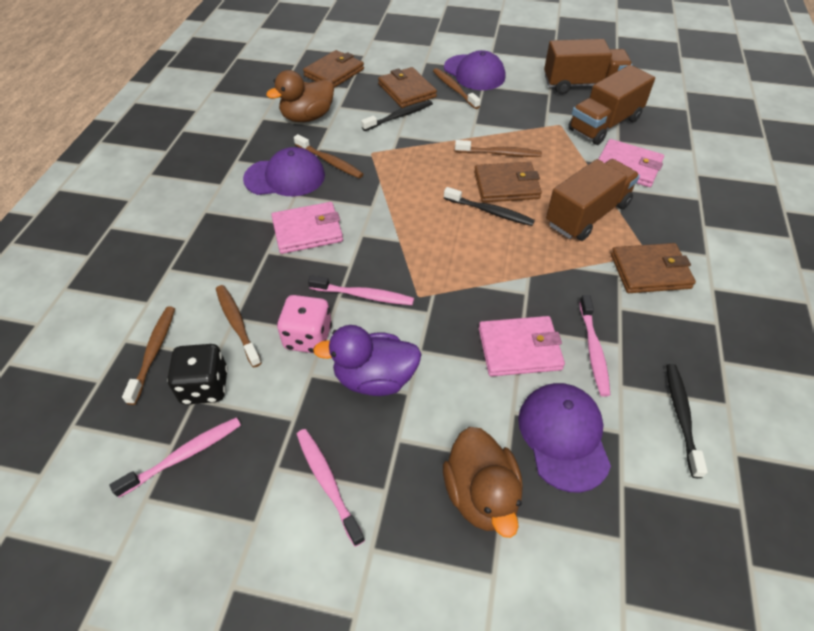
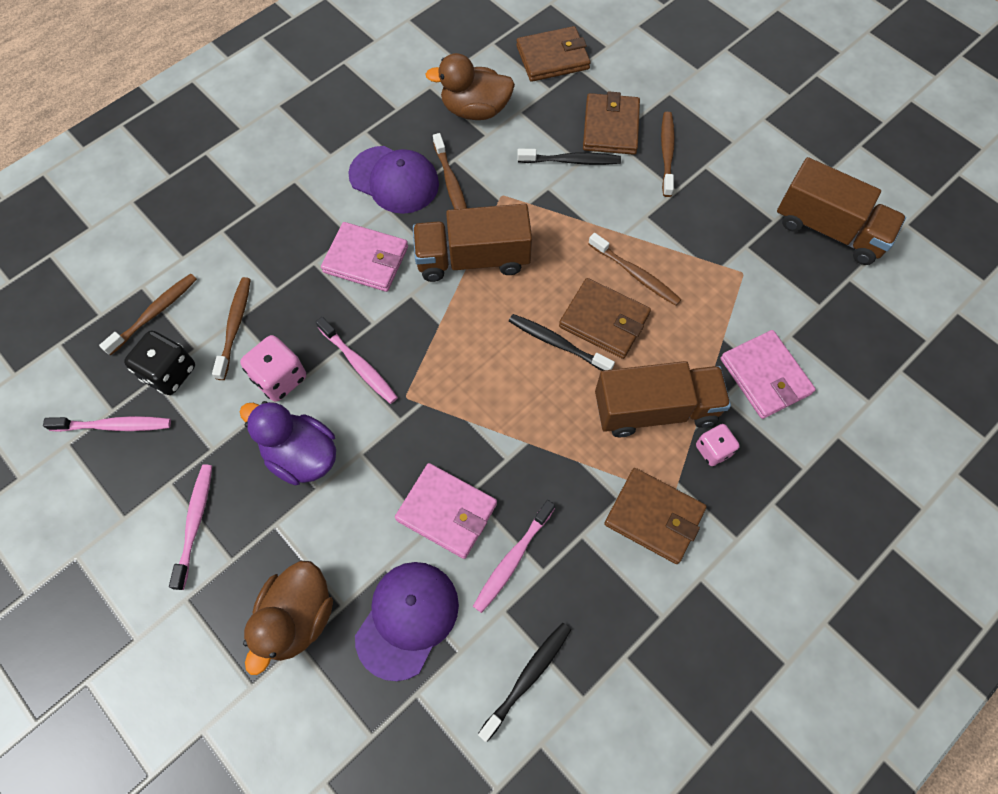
camera: 35 degrees right, 15 degrees up
purple cap [444,50,505,90] -> none
black toothbrush [444,187,535,226] -> black toothbrush turned 150 degrees clockwise [509,314,615,371]
brown truck [568,65,655,145] -> brown truck moved to [413,204,532,282]
none -> pink dice [696,424,740,466]

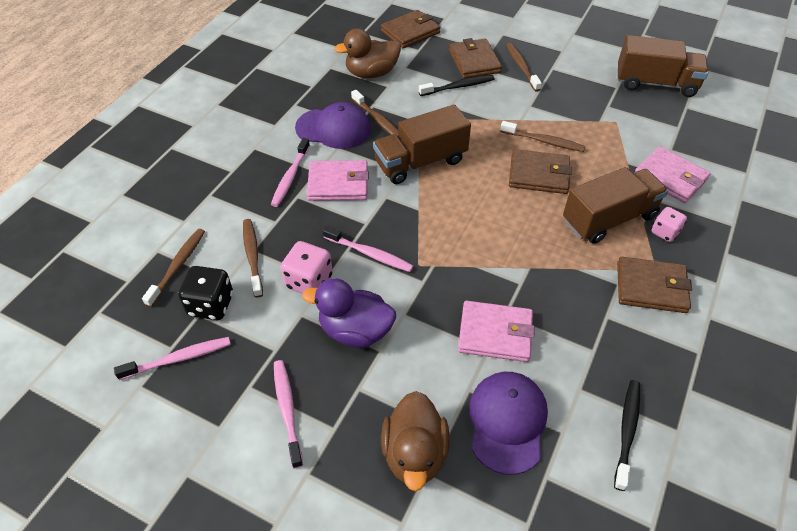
camera: 20 degrees left, 15 degrees down
pink toothbrush [473,500,555,613] -> pink toothbrush moved to [271,138,310,207]
black toothbrush [509,314,615,371] -> none

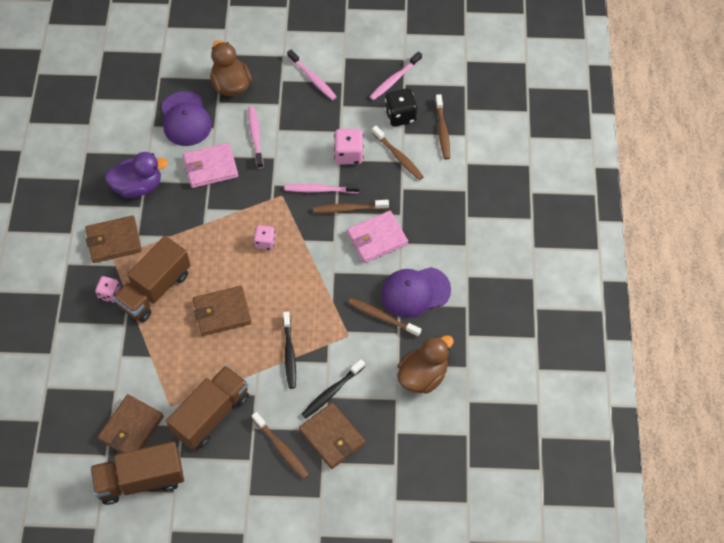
camera: 155 degrees right, 10 degrees up
pink toothbrush [271,138,310,207] -> pink toothbrush moved to [248,106,264,169]
purple duck [302,278,396,348] -> purple duck moved to [105,152,168,198]
brown truck [373,105,471,184] -> brown truck moved to [166,365,249,450]
brown wallet [381,10,440,48] -> brown wallet moved to [98,394,164,453]
brown toothbrush [500,121,586,152] -> brown toothbrush moved to [313,200,389,213]
black toothbrush [614,380,640,491] -> black toothbrush moved to [283,312,296,389]
pink wallet [634,146,711,203] -> none
none -> pink dice [253,225,276,250]

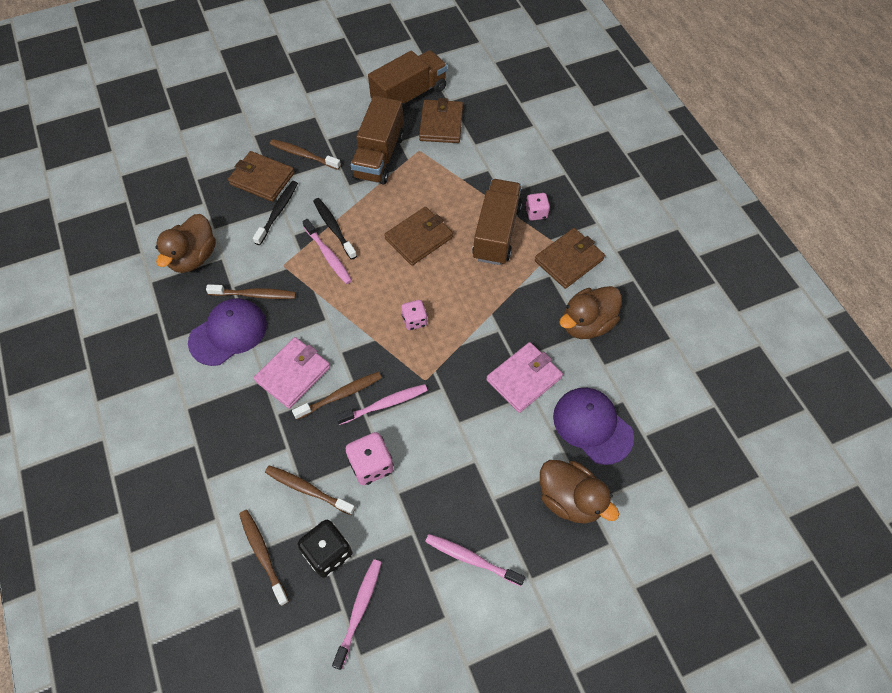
camera: 155 degrees right, 0 degrees up
purple duck [105,152,168,198] -> brown duck [559,286,622,339]
pink toothbrush [248,106,264,169] -> pink toothbrush moved to [302,219,352,284]

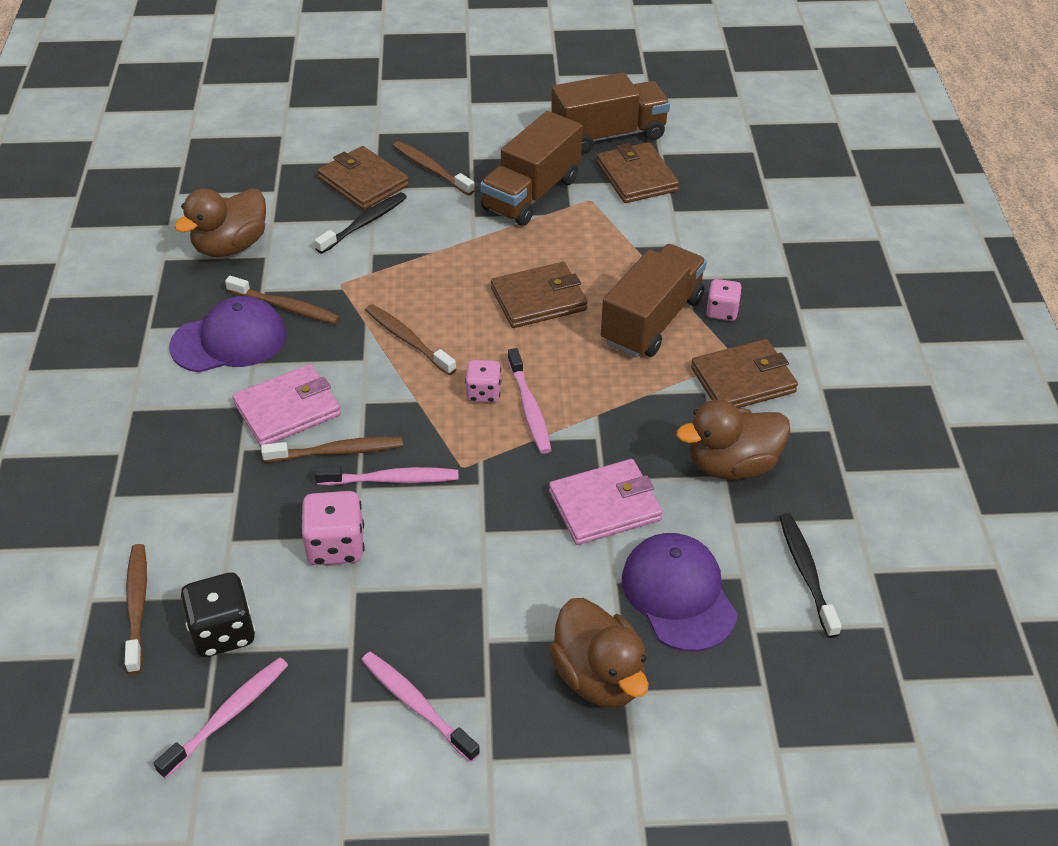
camera: 20 degrees right, 15 degrees down
brown toothbrush [265,465,355,515] -> brown toothbrush moved to [365,304,456,375]
pink toothbrush [302,219,352,284] -> pink toothbrush moved to [507,348,551,454]
black toothbrush [313,198,357,260] -> black toothbrush moved to [779,513,842,638]
brown wallet [419,98,463,143] -> brown wallet turned 45 degrees counterclockwise [597,142,679,203]

